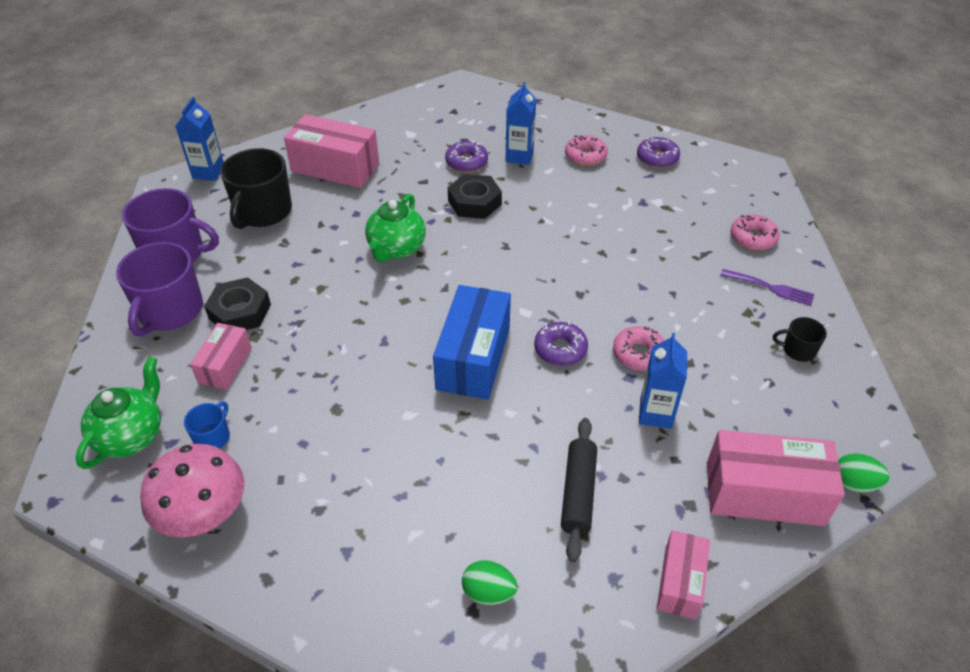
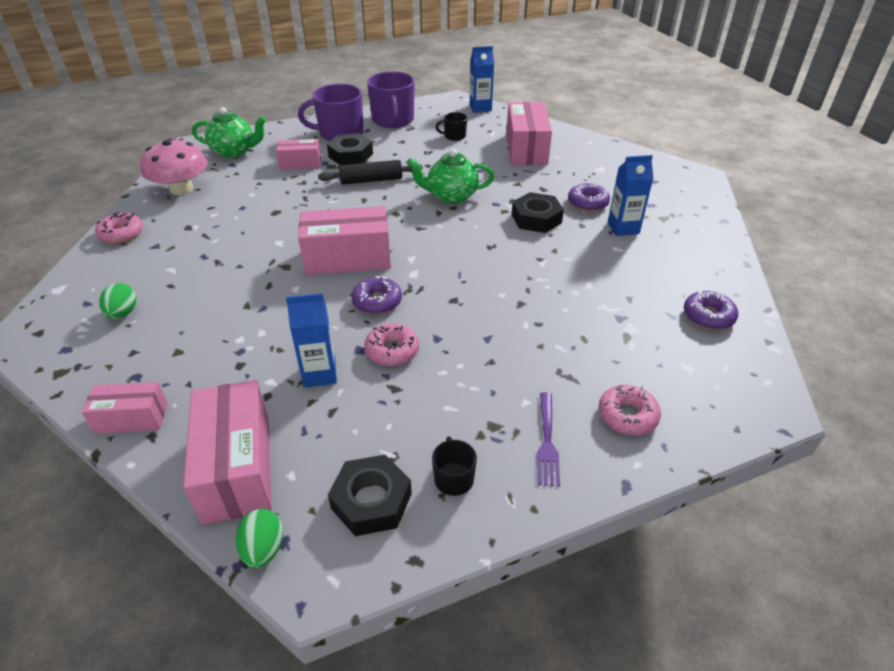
camera: 70 degrees right, 5 degrees down
blue mug [184,401,230,449] -> none
black mug [220,148,292,229] -> black mug [436,112,467,141], size x0.49
blue box [433,285,511,400] -> pink box [298,206,391,275]
black rolling pin [561,418,597,562] -> black rolling pin moved to [318,160,422,185]
pink donut [565,135,608,166] -> pink donut moved to [95,212,143,244]
none -> black nut [328,455,412,536]

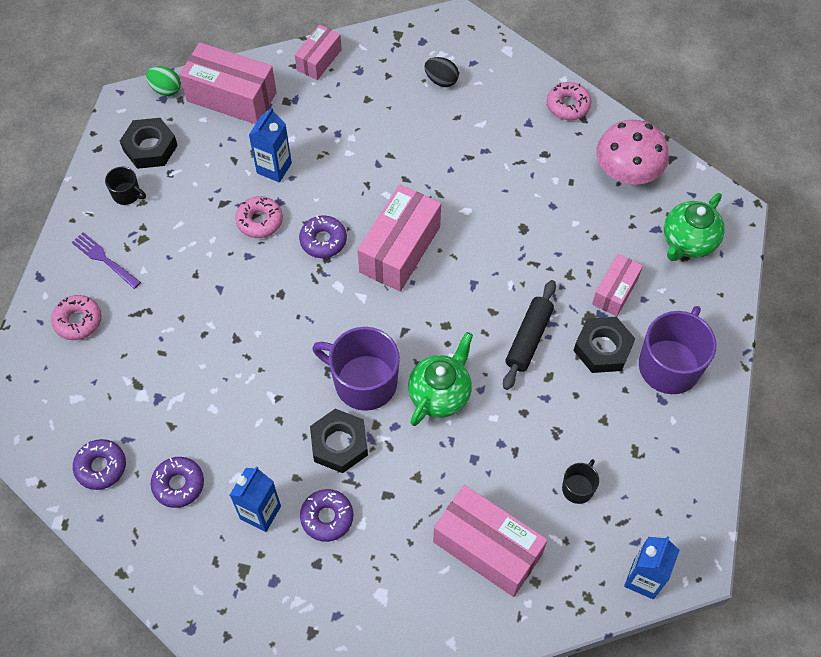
camera: 125 degrees right, 20 degrees up
green egg [99,283,136,319] -> black egg [425,57,459,87]
purple mug [367,71,415,128] -> purple mug moved to [312,327,400,411]
none -> purple donut [151,457,204,508]

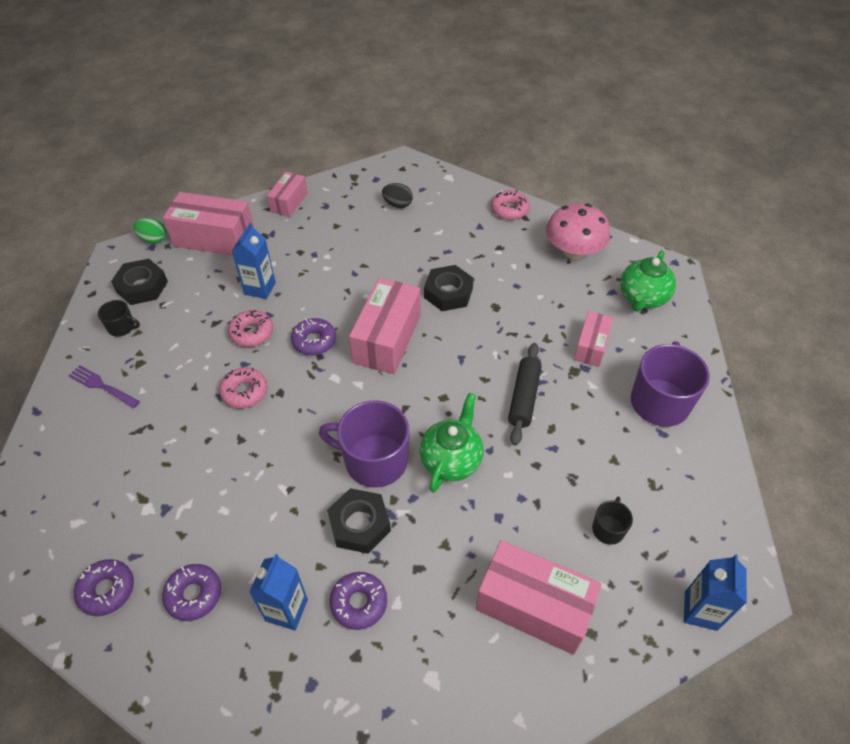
camera: 10 degrees left, 10 degrees down
pink donut [51,295,101,340] -> pink donut moved to [219,367,267,408]
black nut [573,317,635,373] -> black nut moved to [424,265,474,311]

